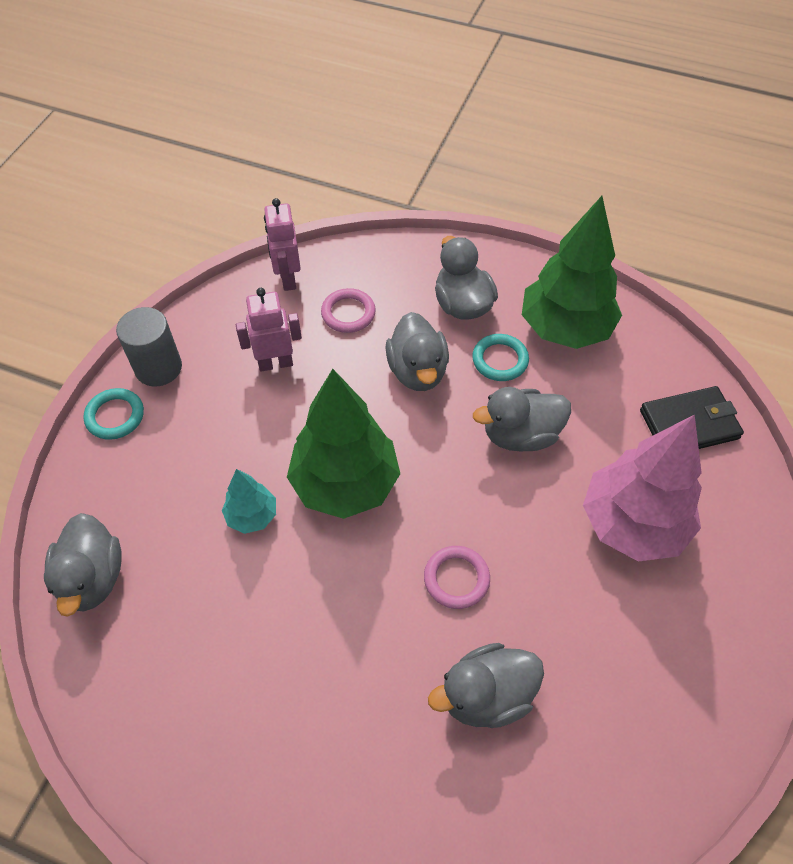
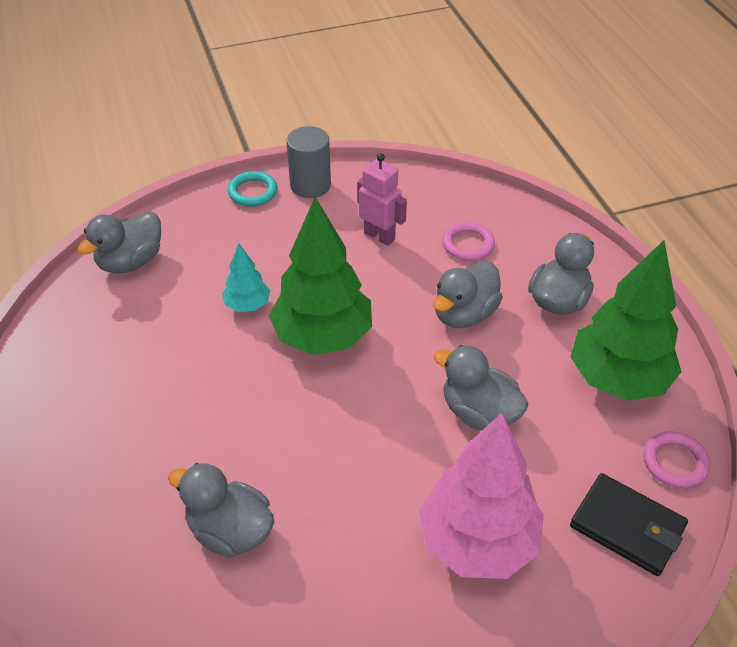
camera: 50 degrees right, 10 degrees down
pink robot [264,198,301,291] -> none
pink ring [424,546,490,609] -> pink ring moved to [644,431,710,488]
turquoise ring [472,334,529,381] -> none

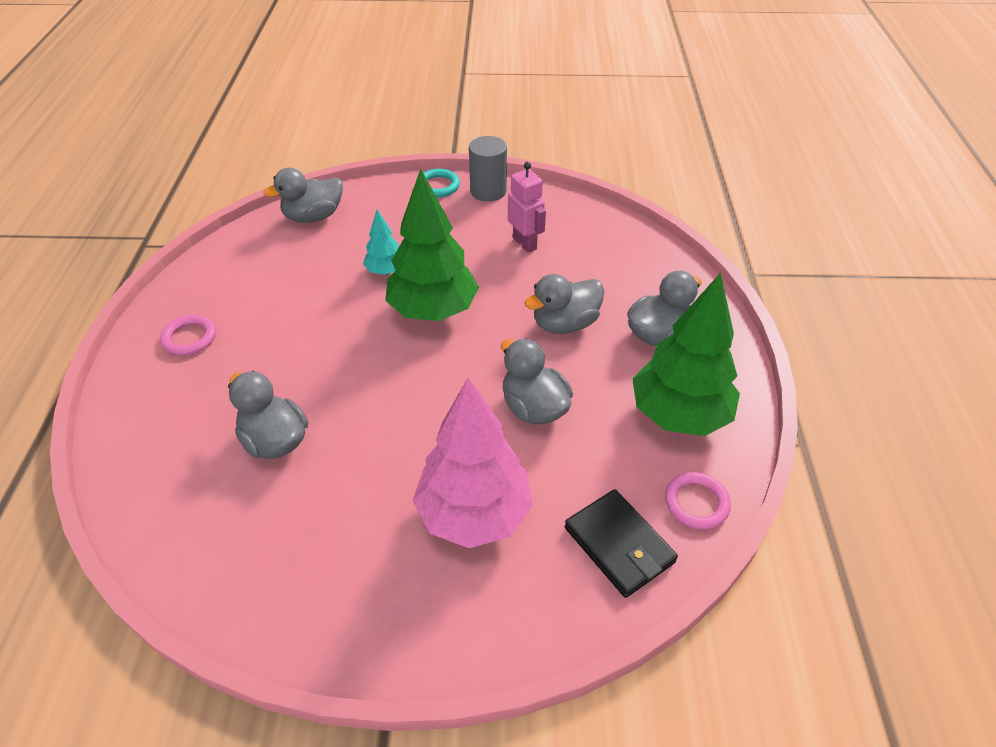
camera: 20 degrees right, 0 degrees up
pink ring [442,222,495,261] -> pink ring moved to [160,315,216,356]

